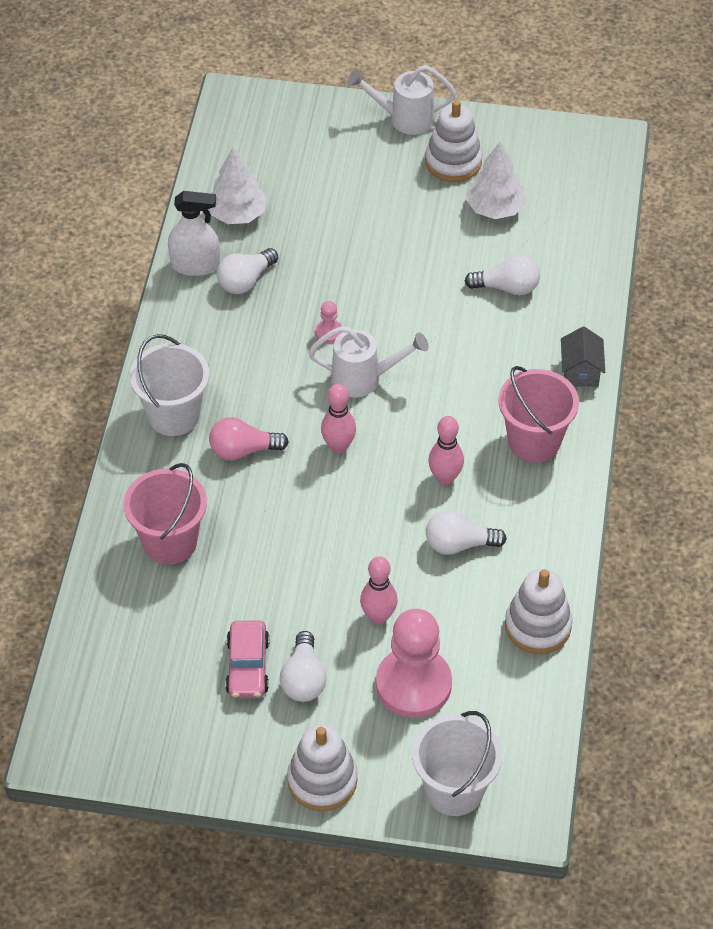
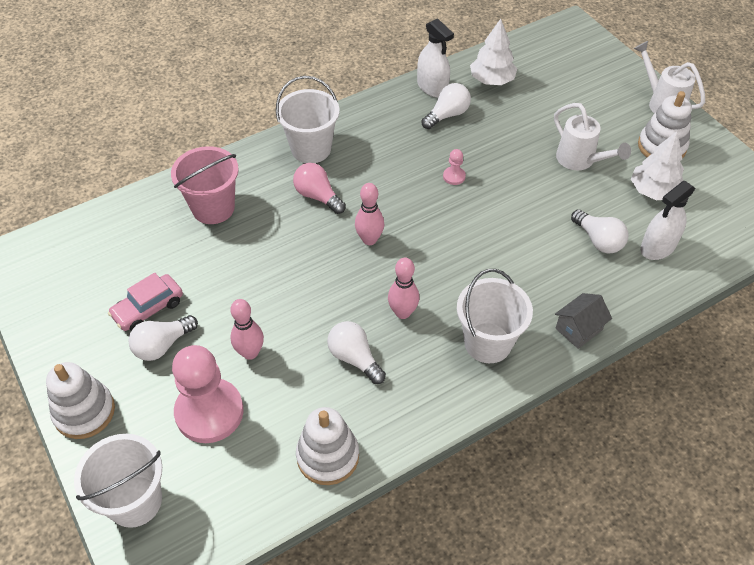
camera: 50 degrees right, 0 degrees up
white light bulb [217,248,278,294] -> white light bulb turned 135 degrees clockwise [422,83,471,129]
white watering can [308,326,429,398] -> white watering can moved to [554,103,631,170]
pink bucket [499,366,579,463] -> white bucket [457,269,533,363]
none -> white spray bottle [640,181,695,260]

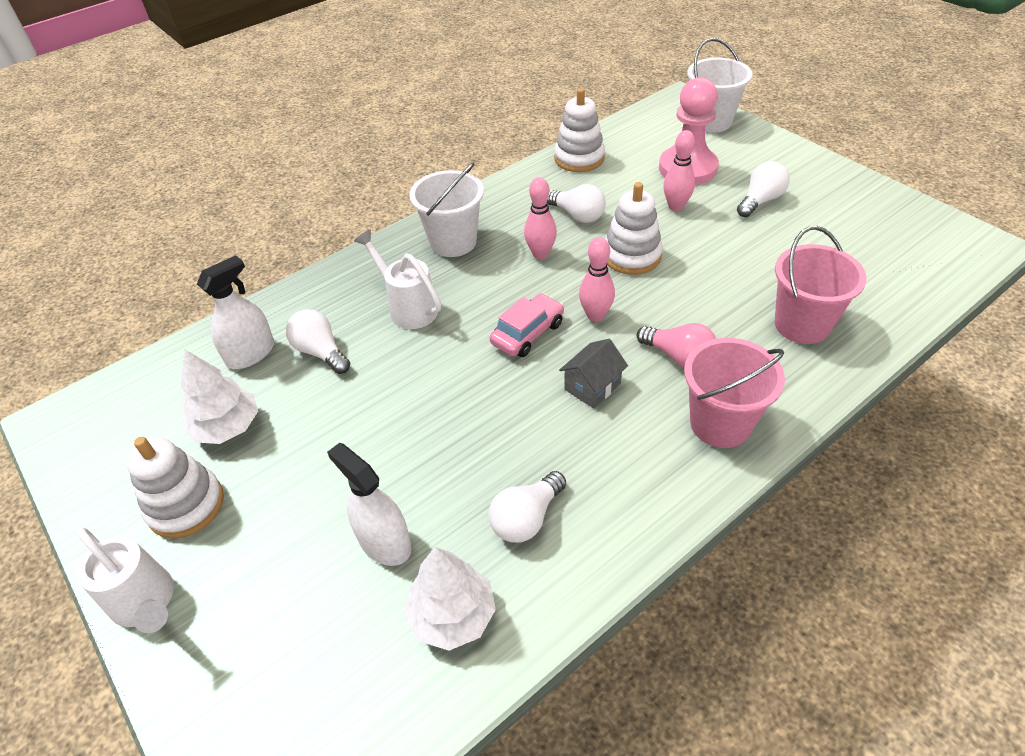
camera: 175 degrees right, 5 degrees down
white stacking toy [46,362,115,439] -> white stacking toy moved to [605,182,663,275]
pink car [108,273,183,331] -> pink car moved to [490,293,564,357]
white bucket [276,76,340,163] -> pink bucket [684,338,785,448]
white spray bottle [417,18,454,98] -> white spray bottle moved to [327,443,411,566]
pink pawn [443,149,466,185] -> none
white watering can [554,103,631,170] -> white watering can moved to [354,229,441,329]
grey house [555,293,612,349] -> grey house moved to [559,339,628,409]

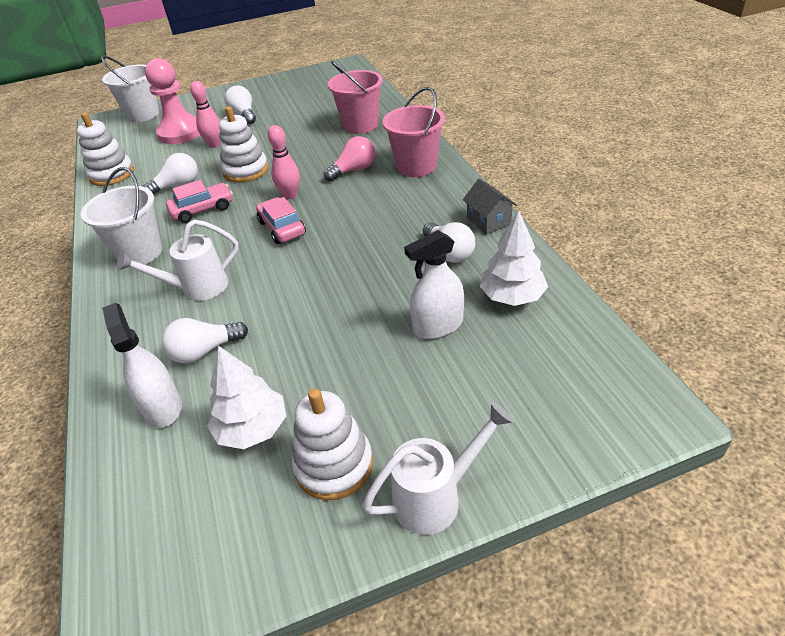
camera: 70 degrees left, 5 degrees down
pink bowling pin [524,177,557,259] -> pink car [166,180,233,223]
grey house [559,339,628,409] -> grey house moved to [463,179,517,235]

